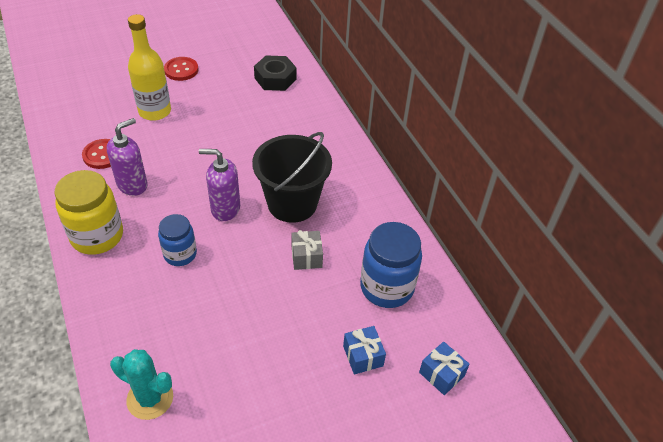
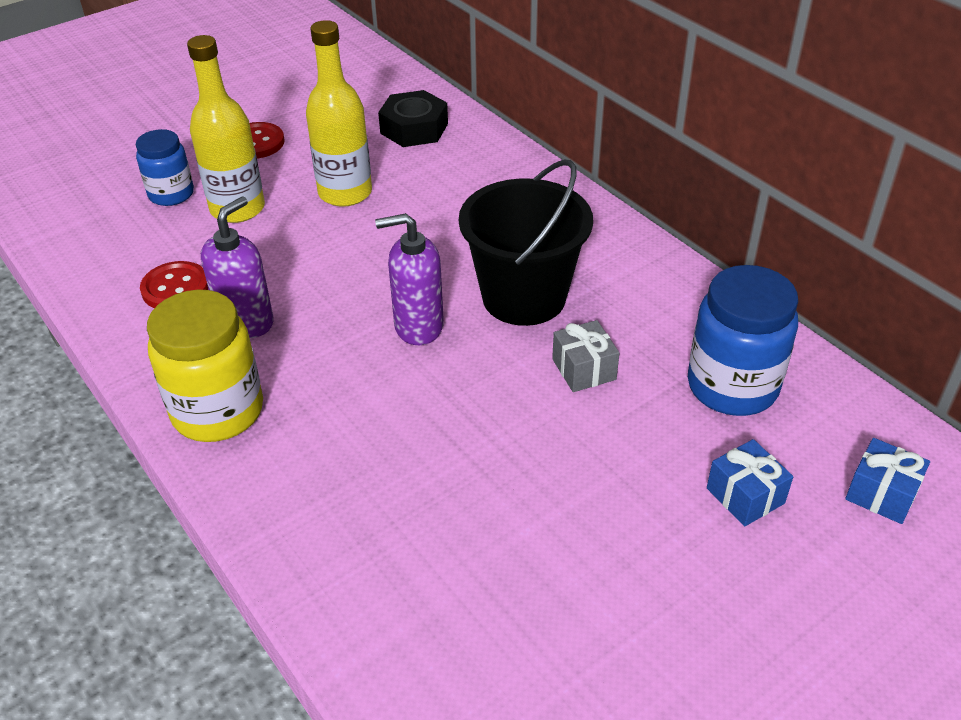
camera: 10 degrees left, 5 degrees down
turquoise cactus [110,349,173,420] -> none
blue jar [158,214,197,266] -> blue jar moved to [136,129,194,206]
none -> yellow bottle [306,20,372,207]

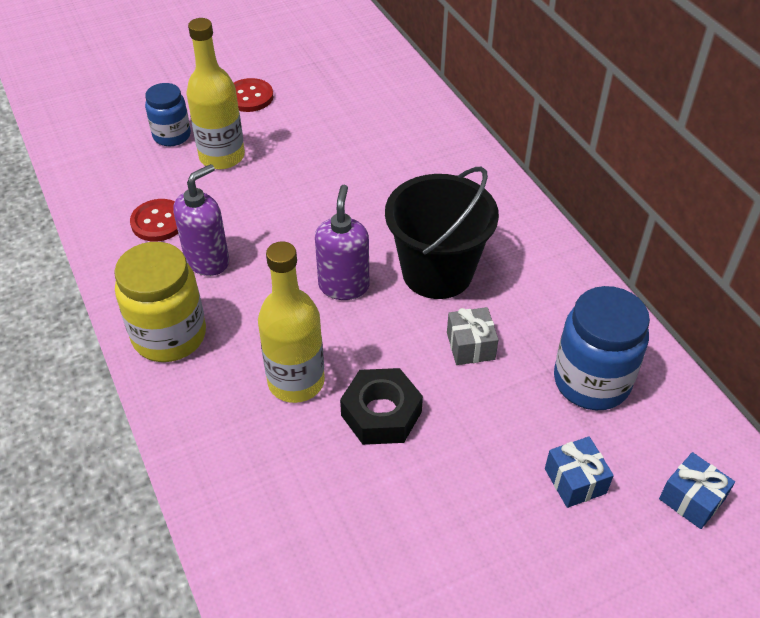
camera: 10 degrees right, 5 degrees up
yellow bottle [306,20,372,207] -> yellow bottle moved to [258,241,325,403]
purple soap dispenser [375,213,444,345] -> purple soap dispenser turned 90 degrees clockwise [315,185,369,300]
black nut [378,90,448,147] -> black nut moved to [340,368,423,445]

